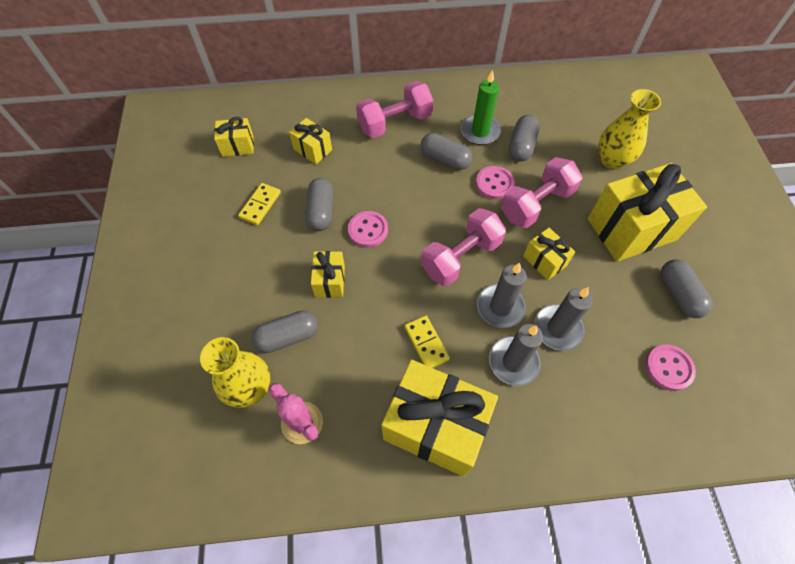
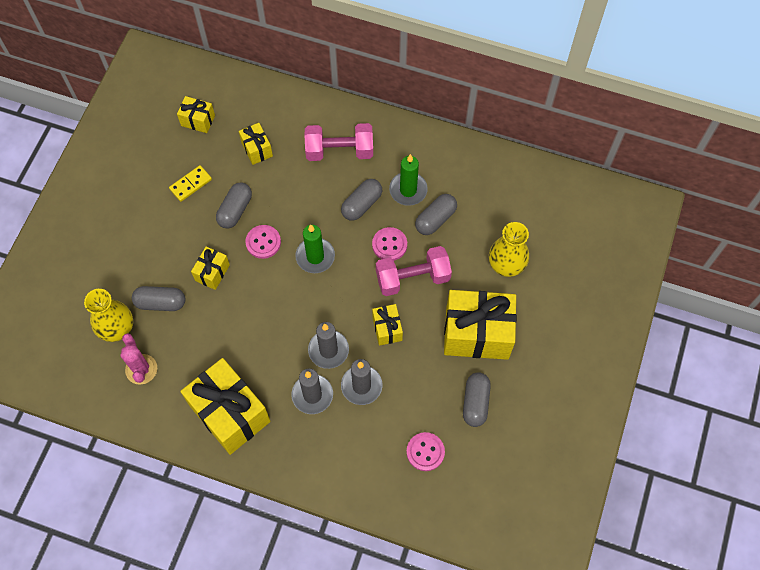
camera: 25 degrees right, 5 degrees up
yellow domino [404,316,450,368] -> none
grey capsule [421,133,472,170] -> grey capsule turned 75 degrees clockwise [341,179,382,221]
pink dumbbell [421,208,506,286] -> none
none -> green candle [295,225,335,273]

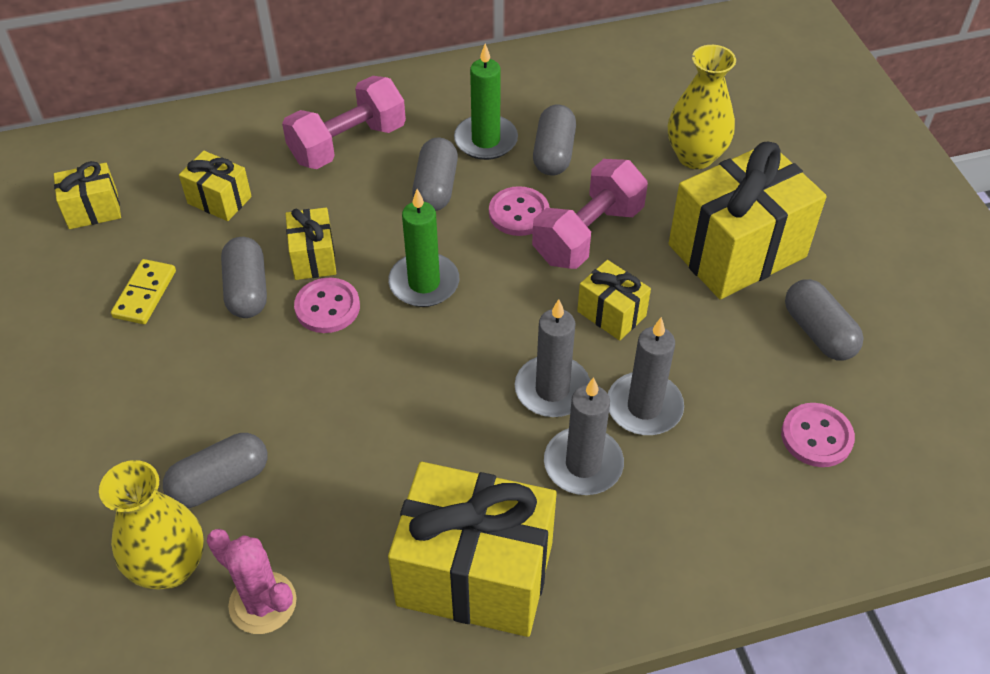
camera: 35 degrees left, 15 degrees down
yellow gift [191,247,230,290] -> yellow gift moved to [286,207,337,280]

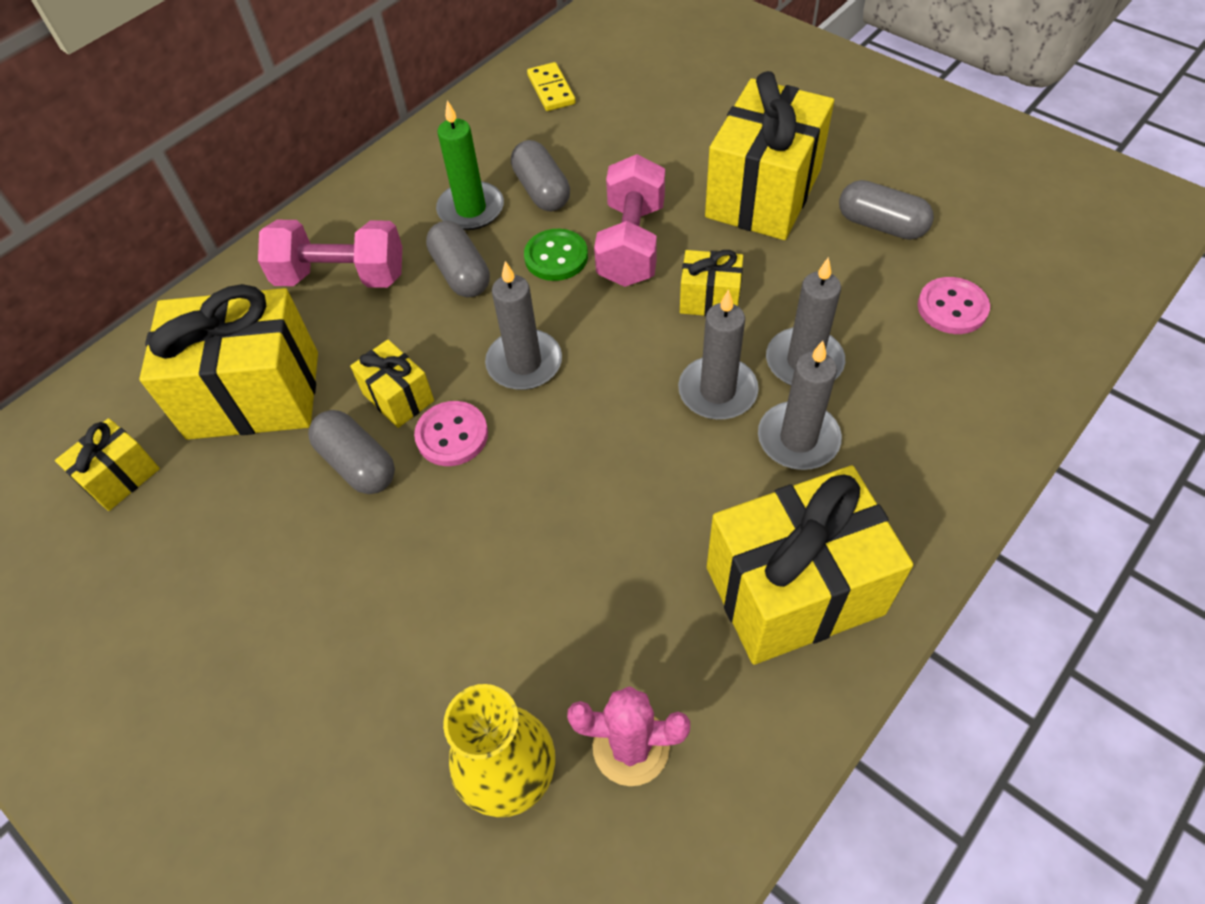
camera: 30 degrees left, 5 degrees up
yellow domino [111,259,176,324] -> yellow domino moved to [527,62,576,111]
grey capsule [163,433,267,508] -> none
yellow gift [179,151,252,221] -> yellow gift [139,284,318,440], size x2.08
pink dumbbell [282,76,406,169] -> pink dumbbell turned 75 degrees clockwise [258,220,402,288]
green candle [388,189,459,307] -> grey candle [485,261,562,390]
pink button [489,186,550,236] -> green button [524,229,588,281]
yellow vase [668,45,736,169] -> none

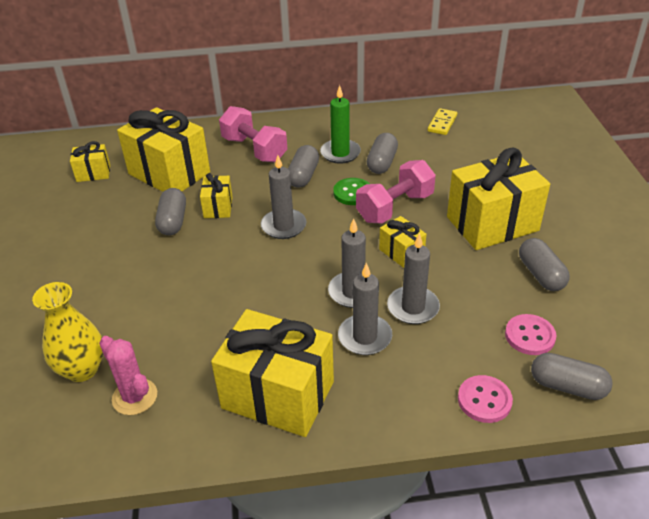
camera: 40 degrees right, 15 degrees down
pink button [414,401,488,466] -> pink button moved to [458,375,513,423]
none -> grey capsule [531,353,613,400]

